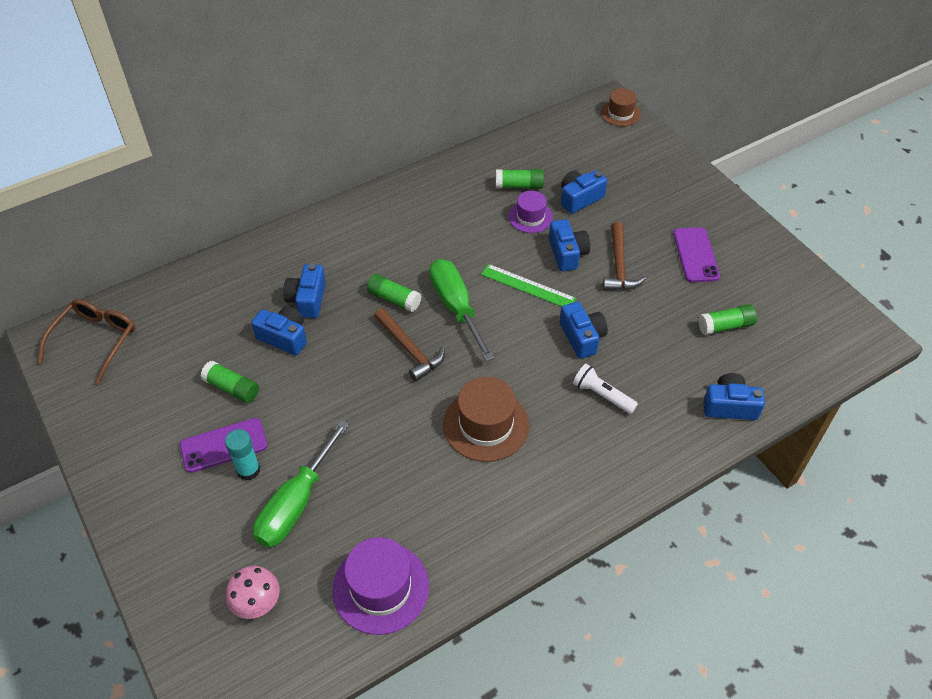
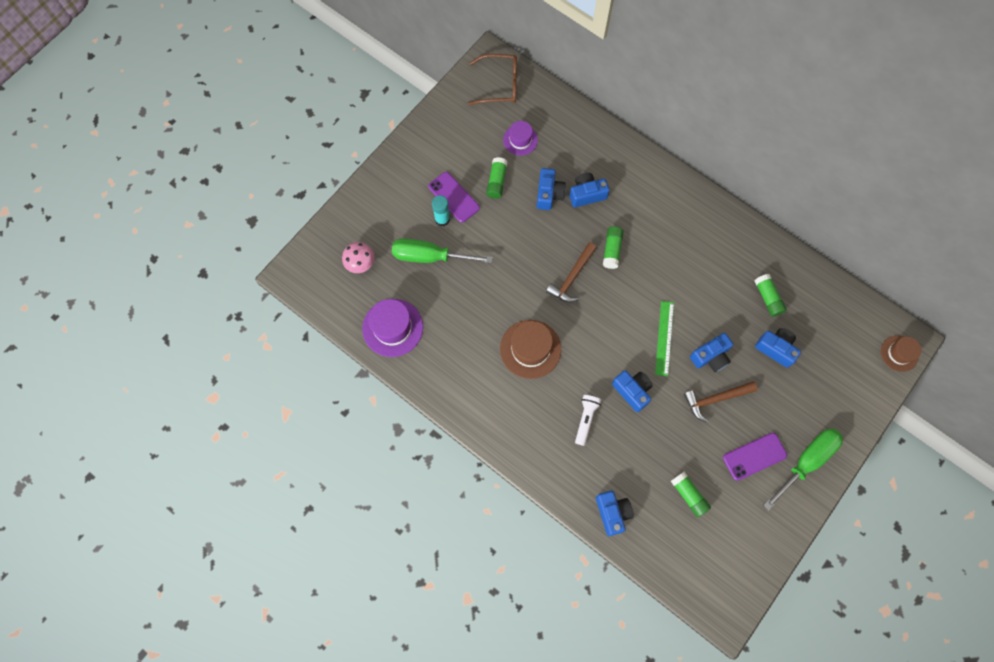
camera: 70 degrees right, 20 degrees up
green screwdriver [429,259,494,361] -> green screwdriver moved to [763,428,843,511]
purple hat [508,191,553,233] -> purple hat moved to [503,121,538,156]
blue camera [560,302,608,359] -> blue camera turned 90 degrees counterclockwise [612,370,653,412]

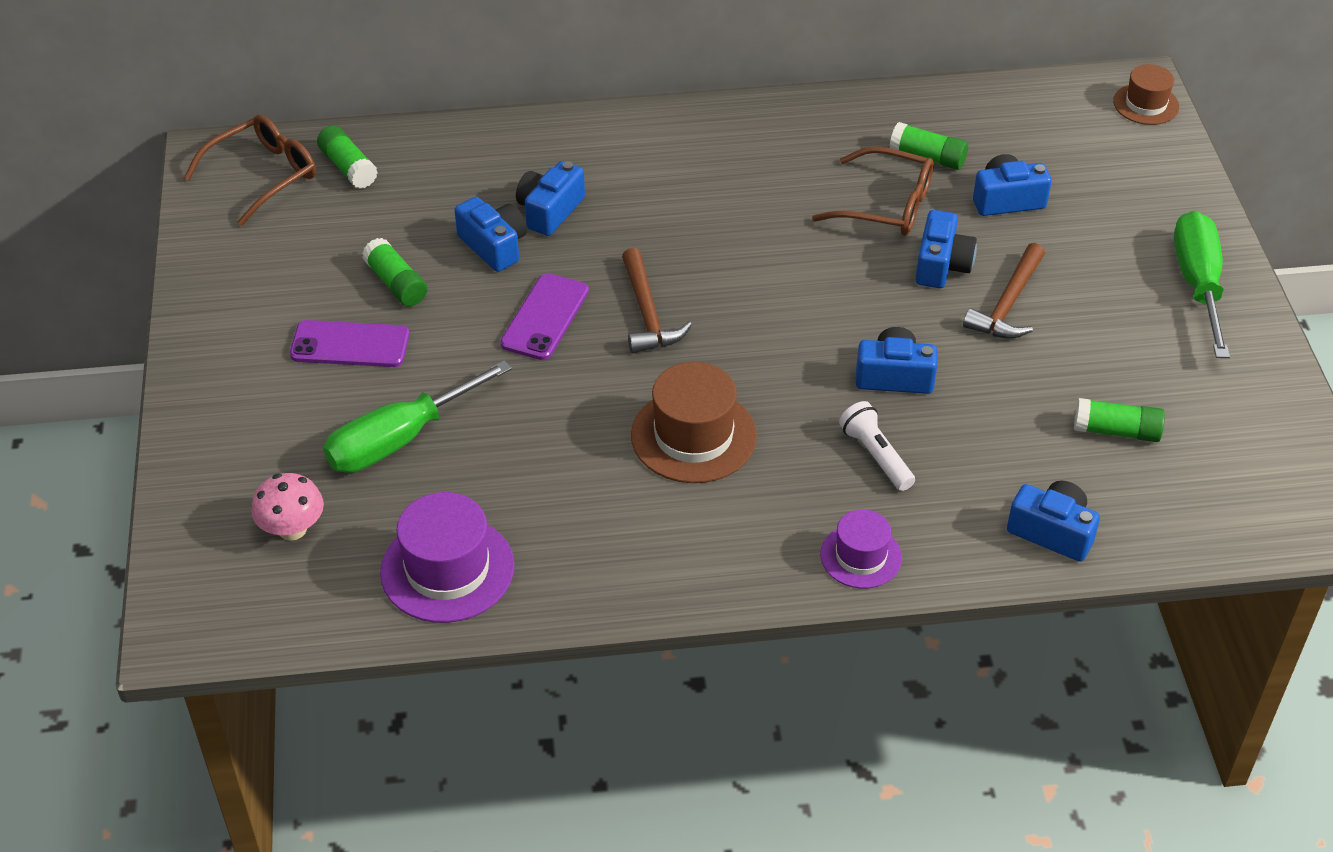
camera: 45 degrees left, 25 degrees down
turquoise glue stick [432,195,450,226] -> none
purple hat [503,121,538,156] -> purple hat moved to [820,509,902,589]
green glue stick [603,226,624,269] -> green glue stick moved to [317,125,378,189]
green ruler [655,301,674,377] -> none
purple phone [723,433,787,481] -> purple phone moved to [500,273,589,360]
none -> brown glasses [812,146,934,236]

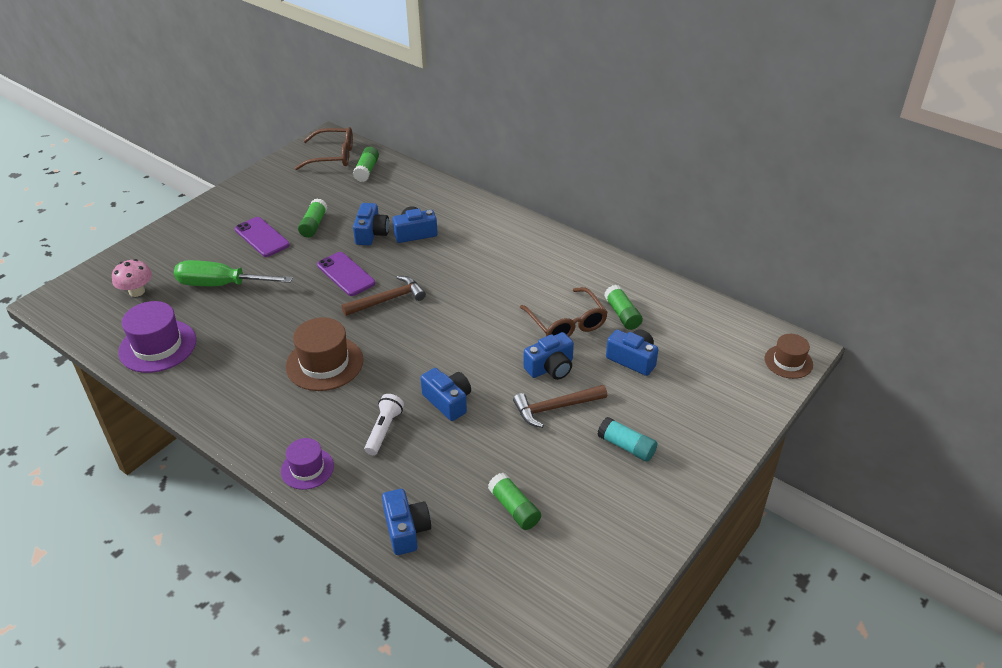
camera: 45 degrees right, 5 degrees down
purple phone [500,273,589,360] -> purple phone turned 75 degrees clockwise [317,252,375,296]
brown hammer [622,248,692,353] -> brown hammer turned 150 degrees counterclockwise [341,276,426,316]
green screwdriver [1174,211,1230,358] -> none
none -> turquoise glue stick [597,417,657,462]

